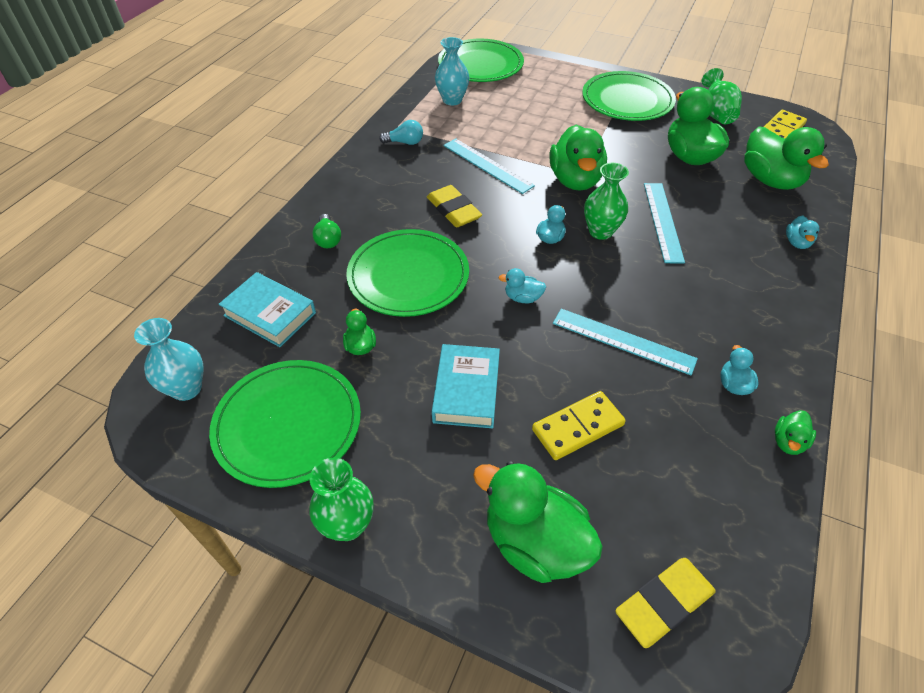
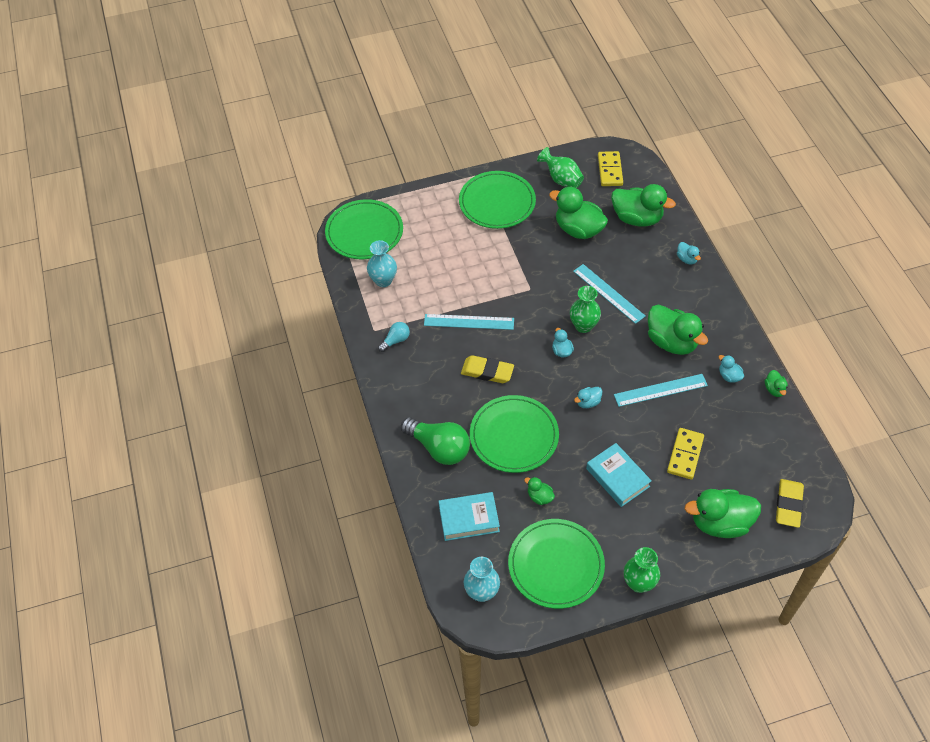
camera: 40 degrees left, 5 degrees up
green light bulb [313,214,341,248] -> green light bulb [401,417,470,465], size x1.96
green duck [550,125,607,191] -> green duck moved to [648,305,708,355]

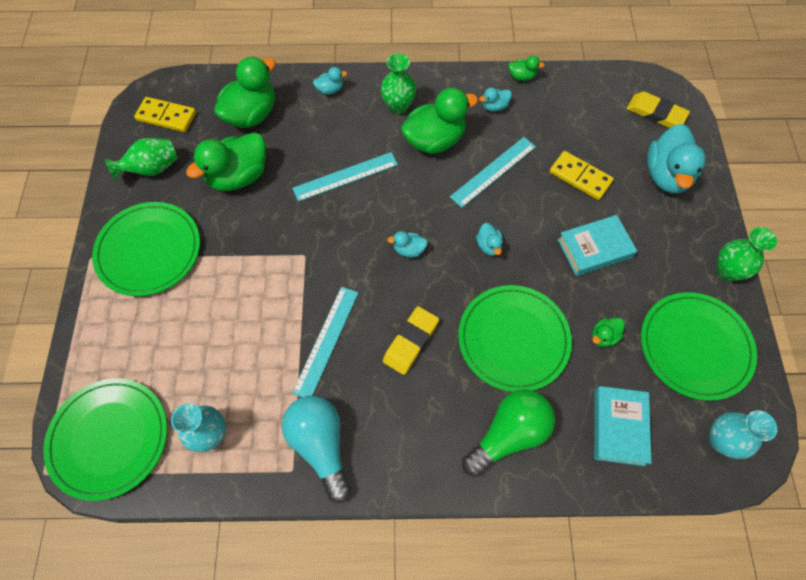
camera: 75 degrees left, 10 degrees up
turquoise light bulb [378,322,410,352] -> turquoise light bulb [282,396,351,503], size x1.96
green vase [570,286,601,333] -> green vase moved to [381,53,416,114]
turquoise ruler [614,374,708,407] -> turquoise ruler turned 45 degrees clockwise [450,137,536,208]
green duck [685,489,761,538] -> turquoise duck [647,124,706,193]

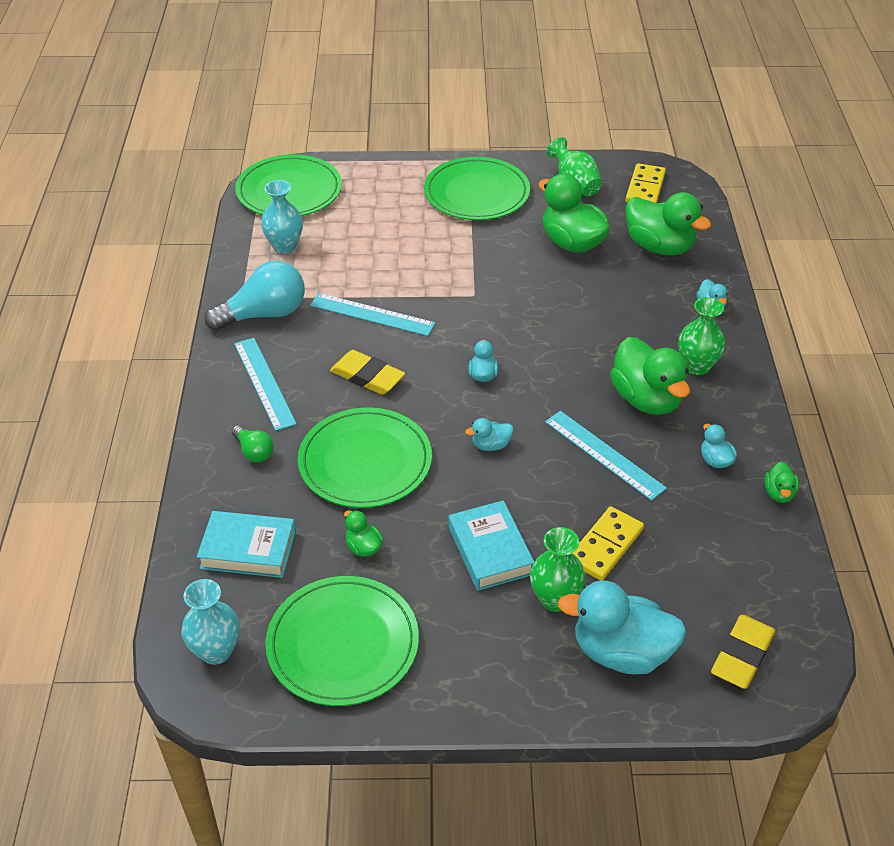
camera: 90 degrees right, 20 degrees down
turquoise ruler [292,152,398,202] -> turquoise ruler moved to [234,338,297,431]
green light bulb [462,389,555,477] -> green light bulb [232,425,274,462], size x0.51
green vase [716,227,777,281] -> green vase moved to [530,527,586,612]

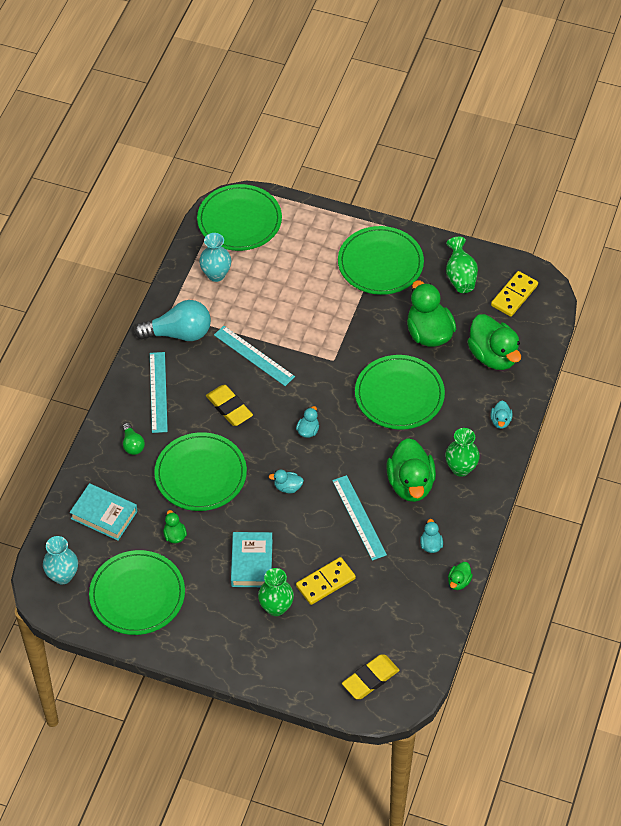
camera: 20 degrees right, 10 degrees up
turquoise duck [558,580,686,675] -> none
none -> green plate [355,355,445,430]

